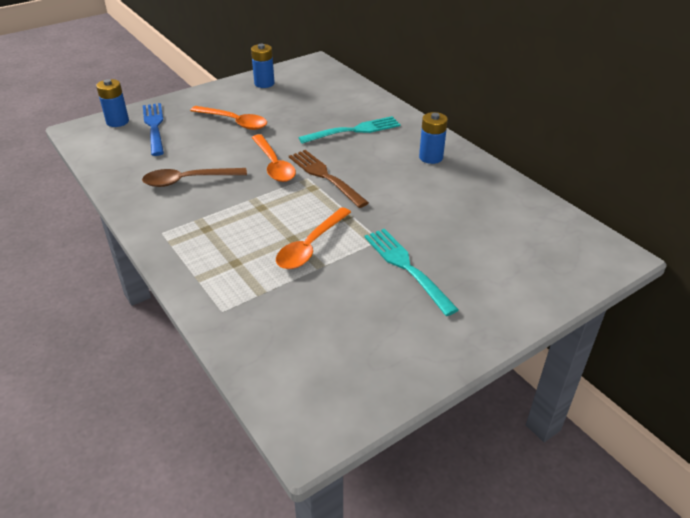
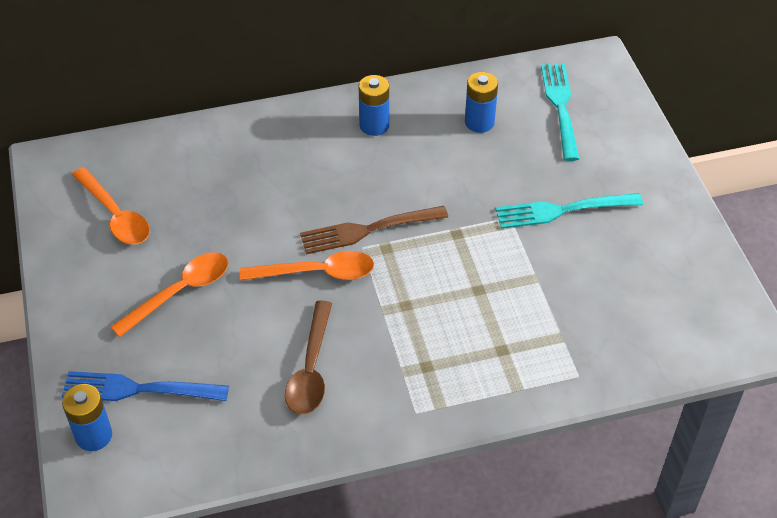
camera: 70 degrees left, 10 degrees up
blue battery [251,44,275,88] -> blue battery moved to [465,72,498,133]
orange spoon [276,207,351,269] -> orange spoon moved to [72,167,150,244]
turquoise fork [298,116,401,144] -> turquoise fork moved to [541,64,579,161]

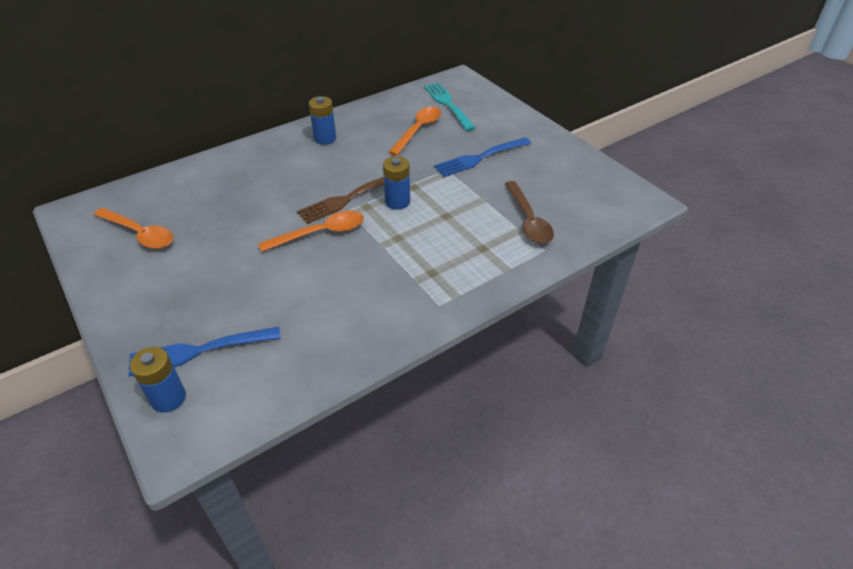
camera: 20 degrees left, 5 degrees down
orange spoon [111,252,228,337] -> orange spoon moved to [388,106,441,156]
brown spoon [285,300,332,415] -> brown spoon moved to [505,181,554,244]
blue battery [465,72,498,133] -> blue battery moved to [383,156,410,210]
turquoise fork [495,193,643,229] -> blue fork [434,137,531,177]

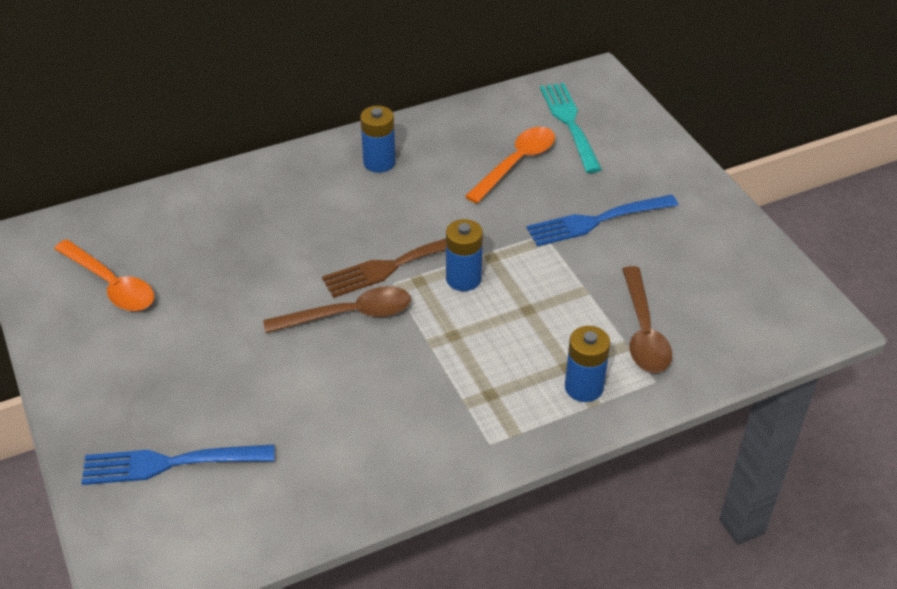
camera: 10 degrees right, 0 degrees up
blue battery [130,347,186,413] -> blue battery moved to [565,326,610,402]
orange spoon [258,211,364,252] -> brown spoon [263,286,411,333]

